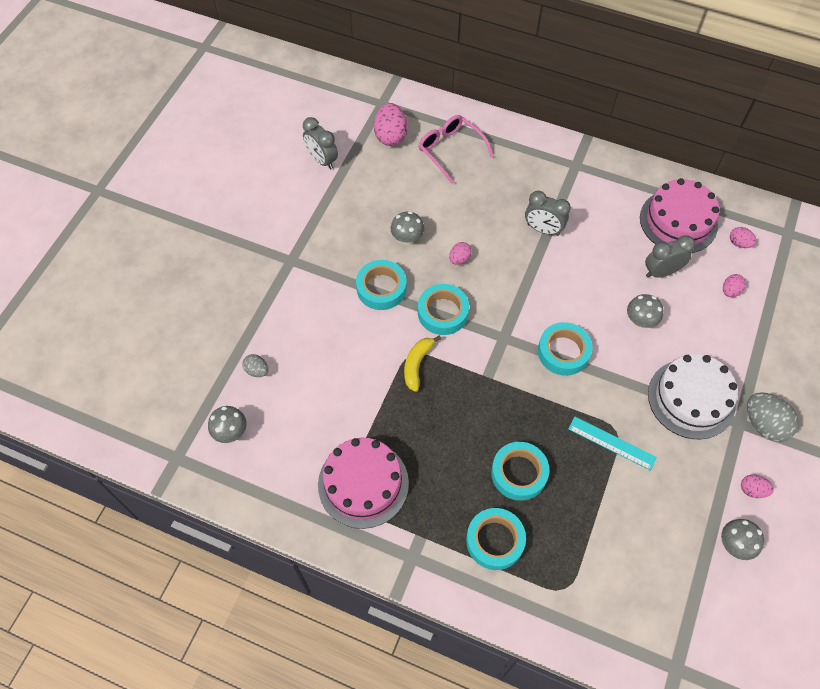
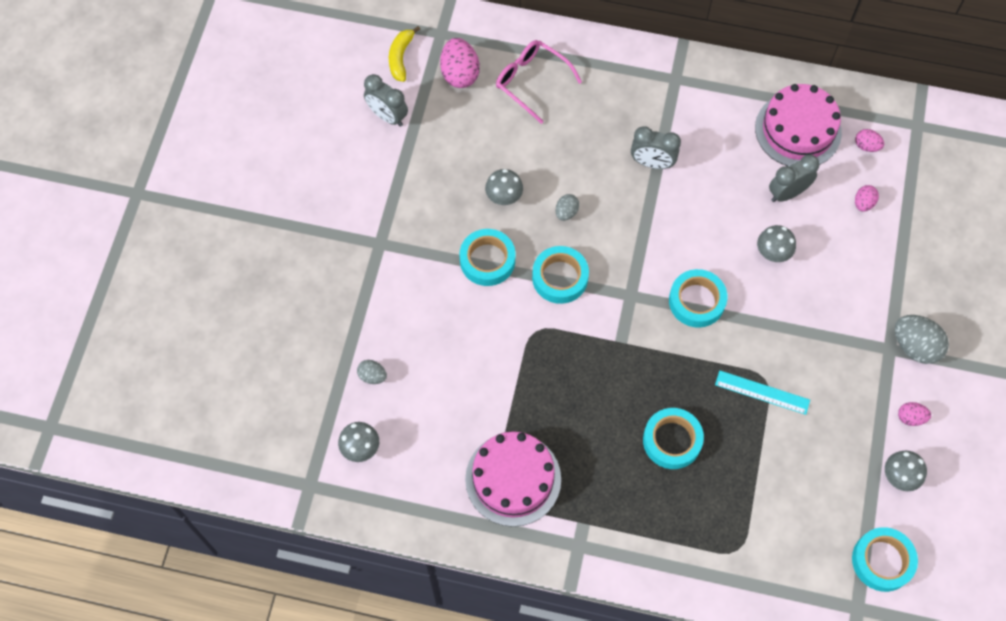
camera: 10 degrees left, 5 degrees up
yellow banana [404,336,441,392] -> yellow banana moved to [389,26,420,82]
pink egg [449,242,472,265] -> grey egg [555,194,579,221]
turquoise tape [466,508,526,570] -> turquoise tape moved to [852,527,918,592]
white cake [648,354,738,439] -> none

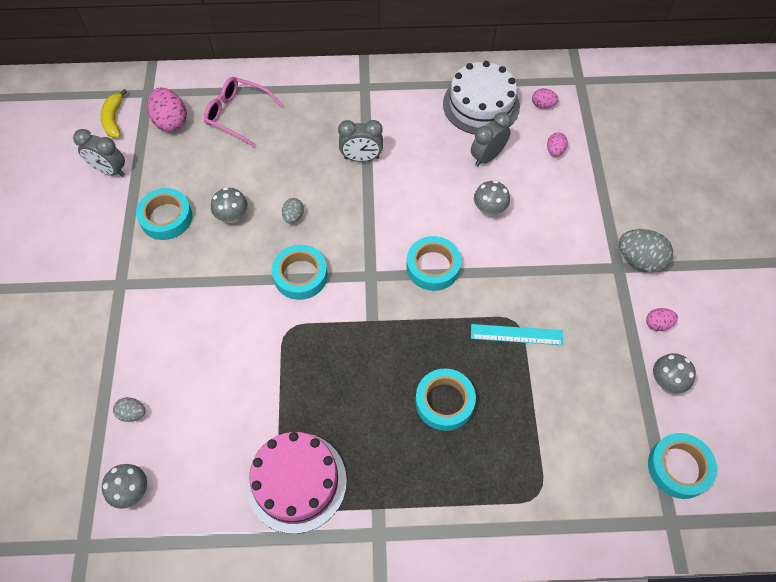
camera: 15 degrees left, 5 degrees down
turquoise tape [459,229,515,286] -> turquoise tape moved to [136,188,193,240]
pink cake [755,84,842,166] -> white cake [443,61,520,134]

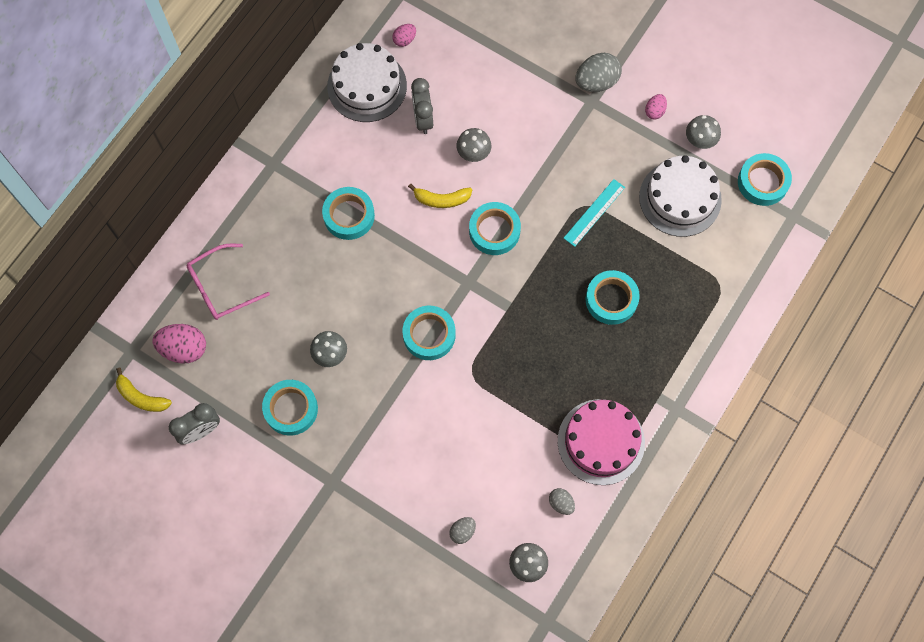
camera: 55 degrees left, 10 degrees up
grey egg [282,198,304,224] -> grey egg moved to [549,488,575,515]
grey clock [338,120,383,162] -> turquoise tape [322,187,375,240]
pink egg [547,133,568,156] -> none
none -> yellow banana [408,184,472,208]
none -> white cake [639,155,722,237]

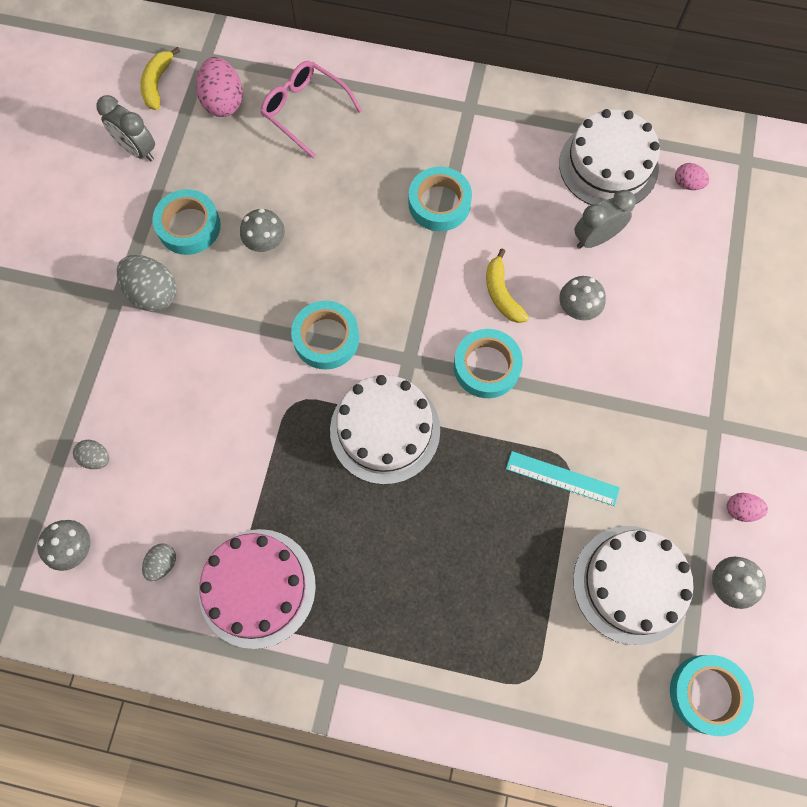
camera: 70 degrees right, 0 degrees up
grey egg [575,53,622,92] -> grey egg moved to [117,255,177,312]
turquoise tape [585,270,640,325] -> none
none -> white cake [330,375,440,485]

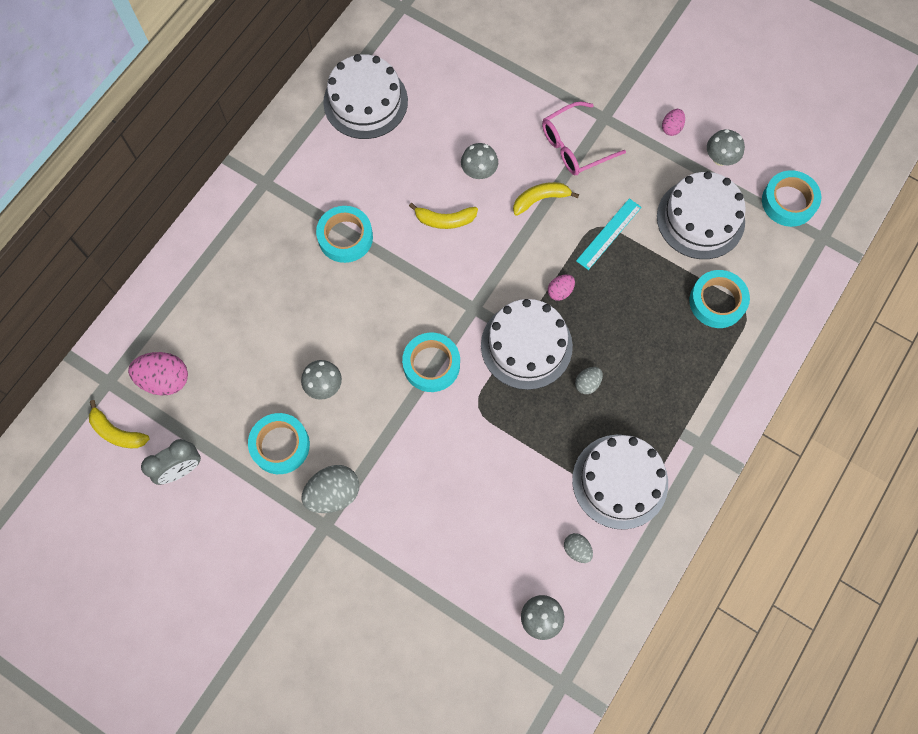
camera: 70 degrees left, 0 degrees up
grey egg [73,440,109,469] -> grey egg moved to [575,367,603,394]
pink cake [198,529,316,649] -> white cake [572,435,668,530]
pink glasses [260,61,362,158] -> pink glasses moved to [542,101,626,175]
turquoise tape [454,329,523,398] -> turquoise tape moved to [689,270,750,328]
grey clock [574,190,636,249] -> none
pink egg [675,163,709,190] -> pink egg moved to [548,274,575,301]
none -> yellow banana [513,182,579,216]

